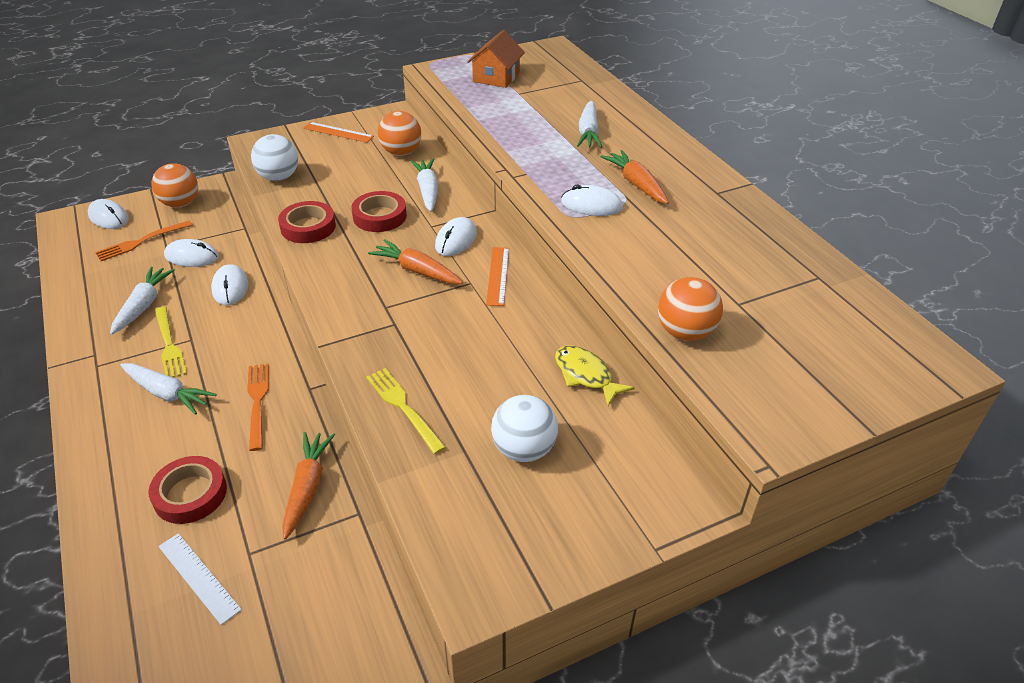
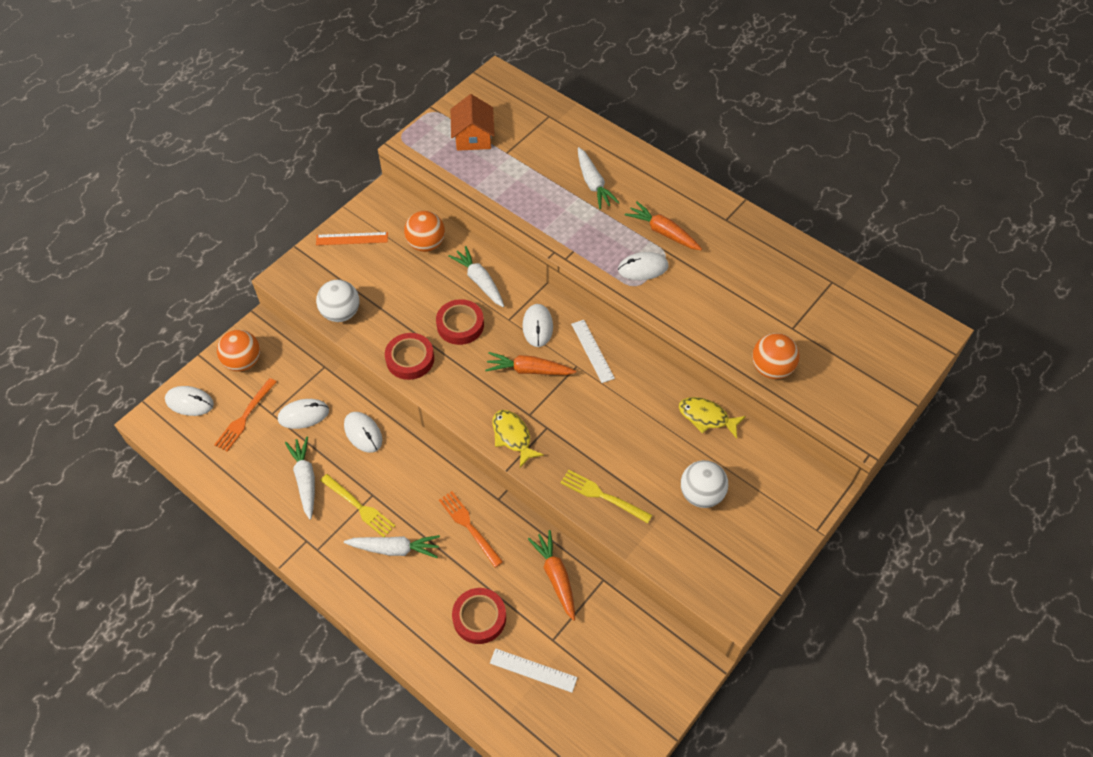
camera: 25 degrees left, 15 degrees up
orange ruler [486,247,509,306] -> white ruler [571,320,615,383]
none -> yellow fish [492,410,544,468]

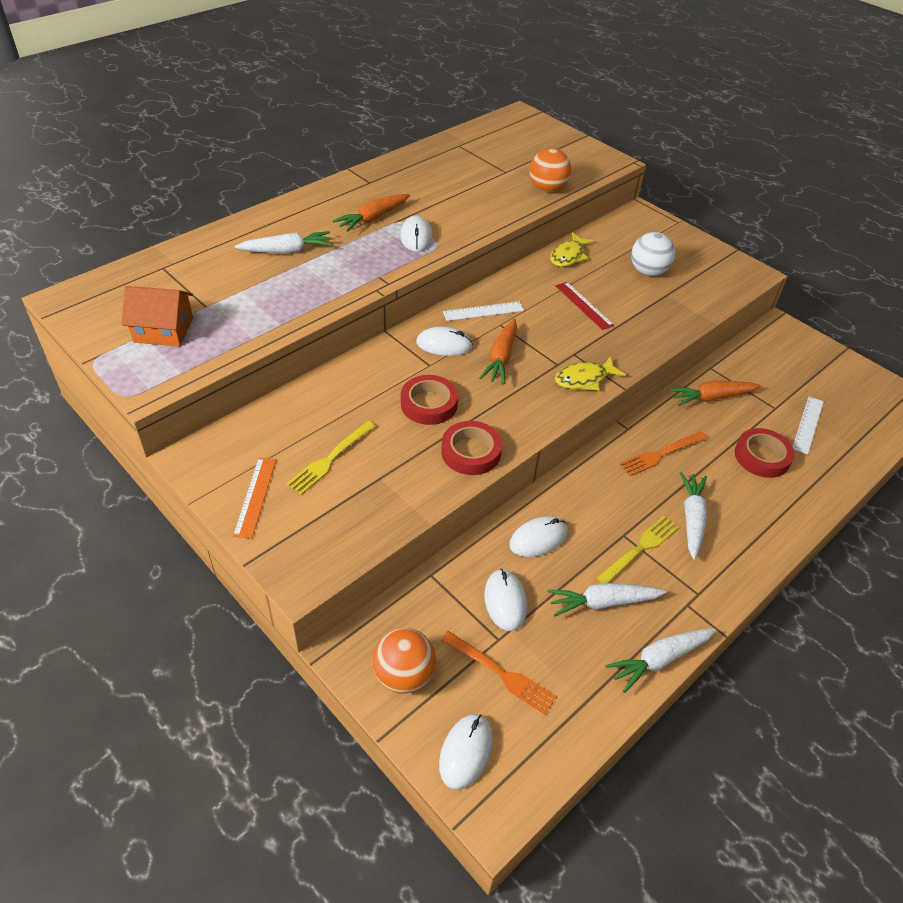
camera: 85 degrees left, 10 degrees down
white ball [316,280,359,322] -> none
orange ball [404,211,445,252] -> none
white carrot [448,246,504,307] -> white carrot moved to [605,628,716,693]
yellow fork [560,470,652,523] -> yellow fork moved to [287,421,376,495]
none -> red ruler [555,282,614,330]

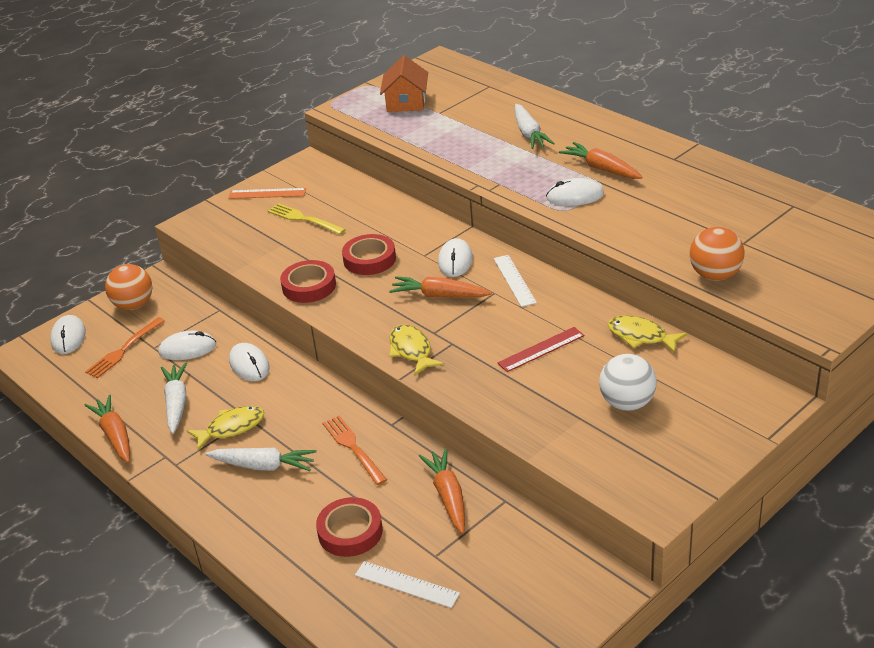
camera: 95 degrees right, 10 degrees down
white mouse [439,714,493,790] -> white mouse turned 60 degrees clockwise [50,315,86,354]
yellow fork [596,516,679,584] -> yellow fish [187,406,264,450]
white carrot [605,628,716,693] -> orange carrot [85,395,130,463]

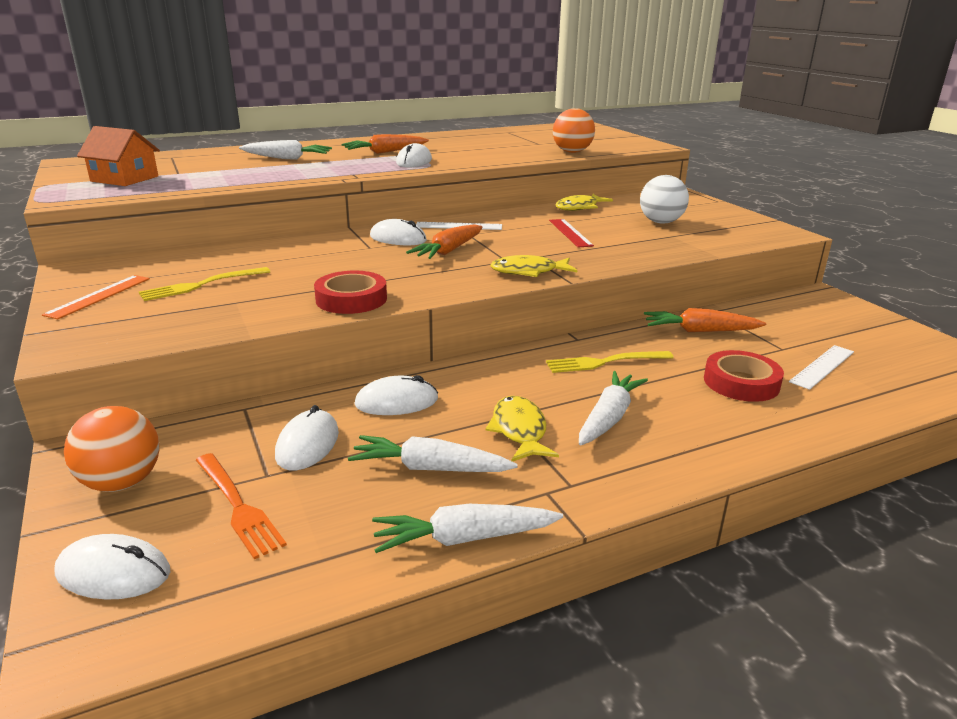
camera: 75 degrees left, 10 degrees down
orange carrot [85,395,130,463] -> white carrot [372,504,563,553]
orange fork [323,416,387,485] -> yellow fork [546,351,674,373]
red tape [342,234,396,275] -> none

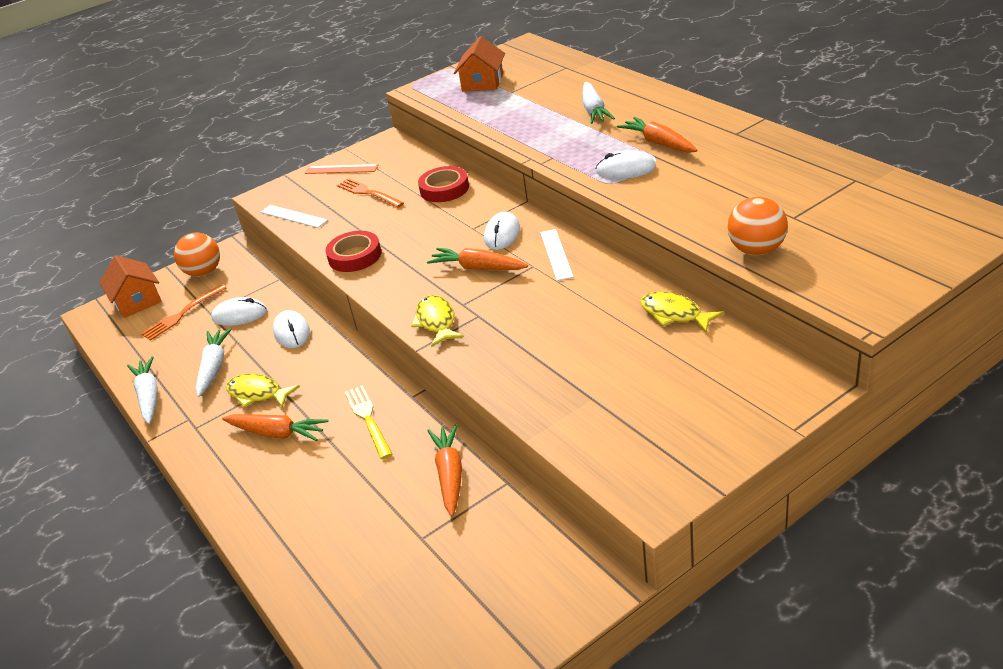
camera: 85 degrees right, 10 degrees up
white mouse [54,534,170,600] -> orange house [99,255,162,318]
yellow fork [139,267,270,301] -> orange fork [337,178,404,208]
yellow fish [485,396,559,462] -> yellow fish turned 135 degrees counterclockwise [226,374,300,408]
red ruler [549,219,594,248] -> none
white carrot [579,371,648,445] -> orange carrot [222,414,328,441]
white ball [640,175,689,224] -> none
red tape [704,350,784,402] -> red tape moved to [418,166,469,202]
white ruler [789,345,854,390] -> white ruler moved to [261,205,328,228]

